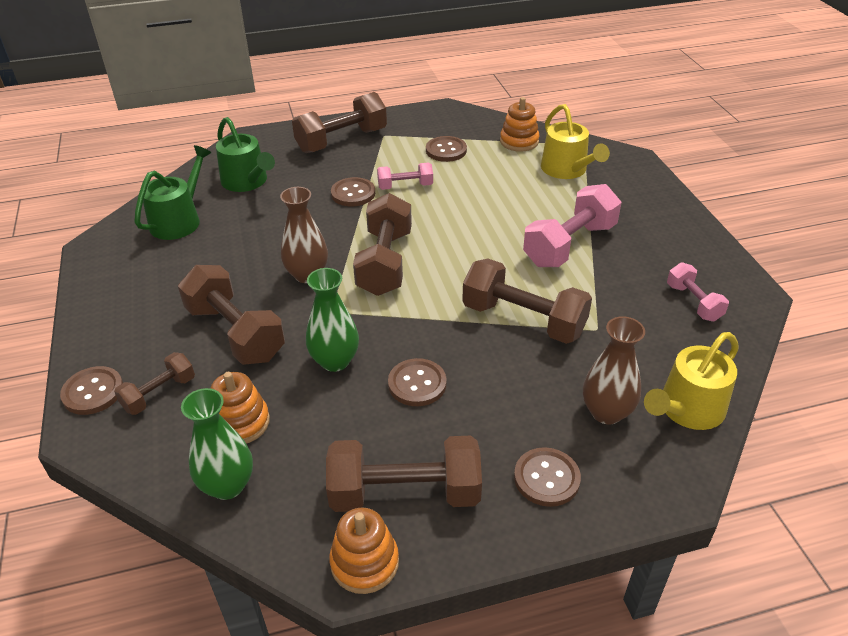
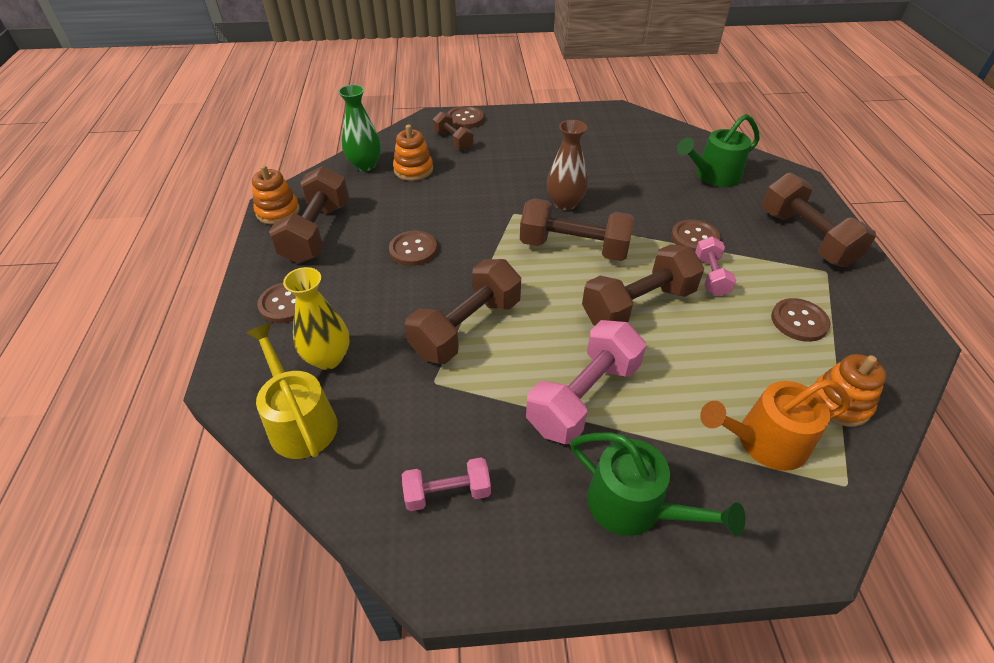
camera: 100 degrees right, 5 degrees up
green watering can [134,145,212,240] -> green watering can moved to [570,432,745,536]
brown dumbbell [178,265,285,365] -> brown dumbbell moved to [582,244,704,326]
green vase [306,268,359,372] -> none
pink dumbbell [523,184,621,267] -> pink dumbbell turned 75 degrees clockwise [526,320,646,444]
yellow watering can [541,104,610,179] -> orange watering can [700,379,850,471]
brown vase [583,316,645,424] -> yellow vase [283,267,350,370]

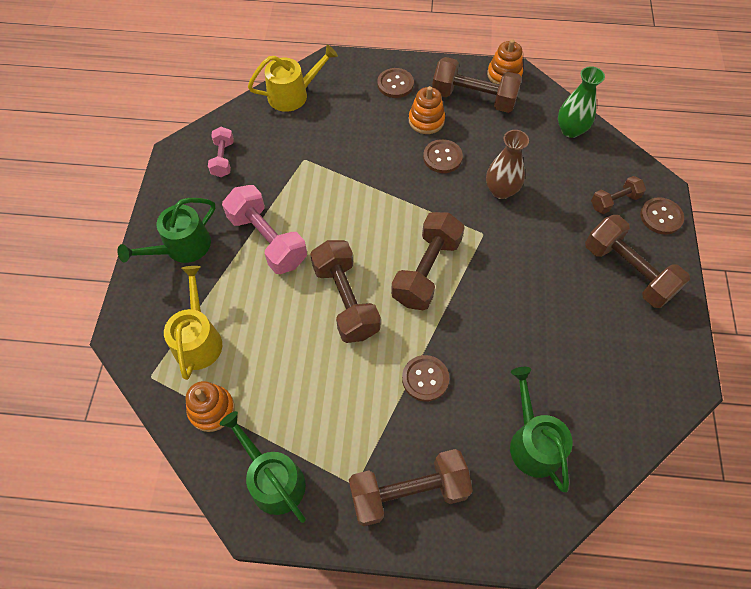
camera: 100 degrees right, 15 degrees up
yellow vase [283,267,350,370] -> none
orange stacking toy [393,124,433,181] -> orange stacking toy moved to [409,86,445,134]
brown dumbbell [405,259,521,364] -> brown dumbbell moved to [585,215,690,308]
brown vase [547,120,588,210] -> brown vase moved to [486,130,529,199]
pink dumbbell [695,236,736,296] -> none
orange watering can [700,379,850,471] -> yellow watering can [164,266,222,380]
brown button [771,298,830,342] -> none
none -> green watering can [220,411,306,523]

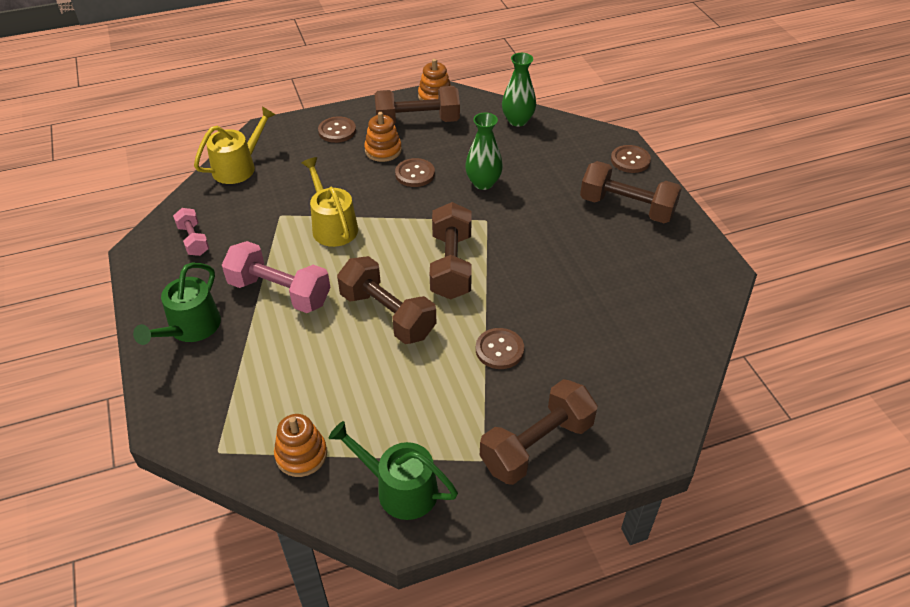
camera: 25 degrees left, 15 degrees down
yellow watering can [164,266,222,380] -> yellow watering can moved to [302,157,358,247]
brown vase [486,130,529,199] -> green vase [465,113,503,190]
green watering can [510,367,573,492] -> none
brown dumbbell [591,176,646,214] -> none

